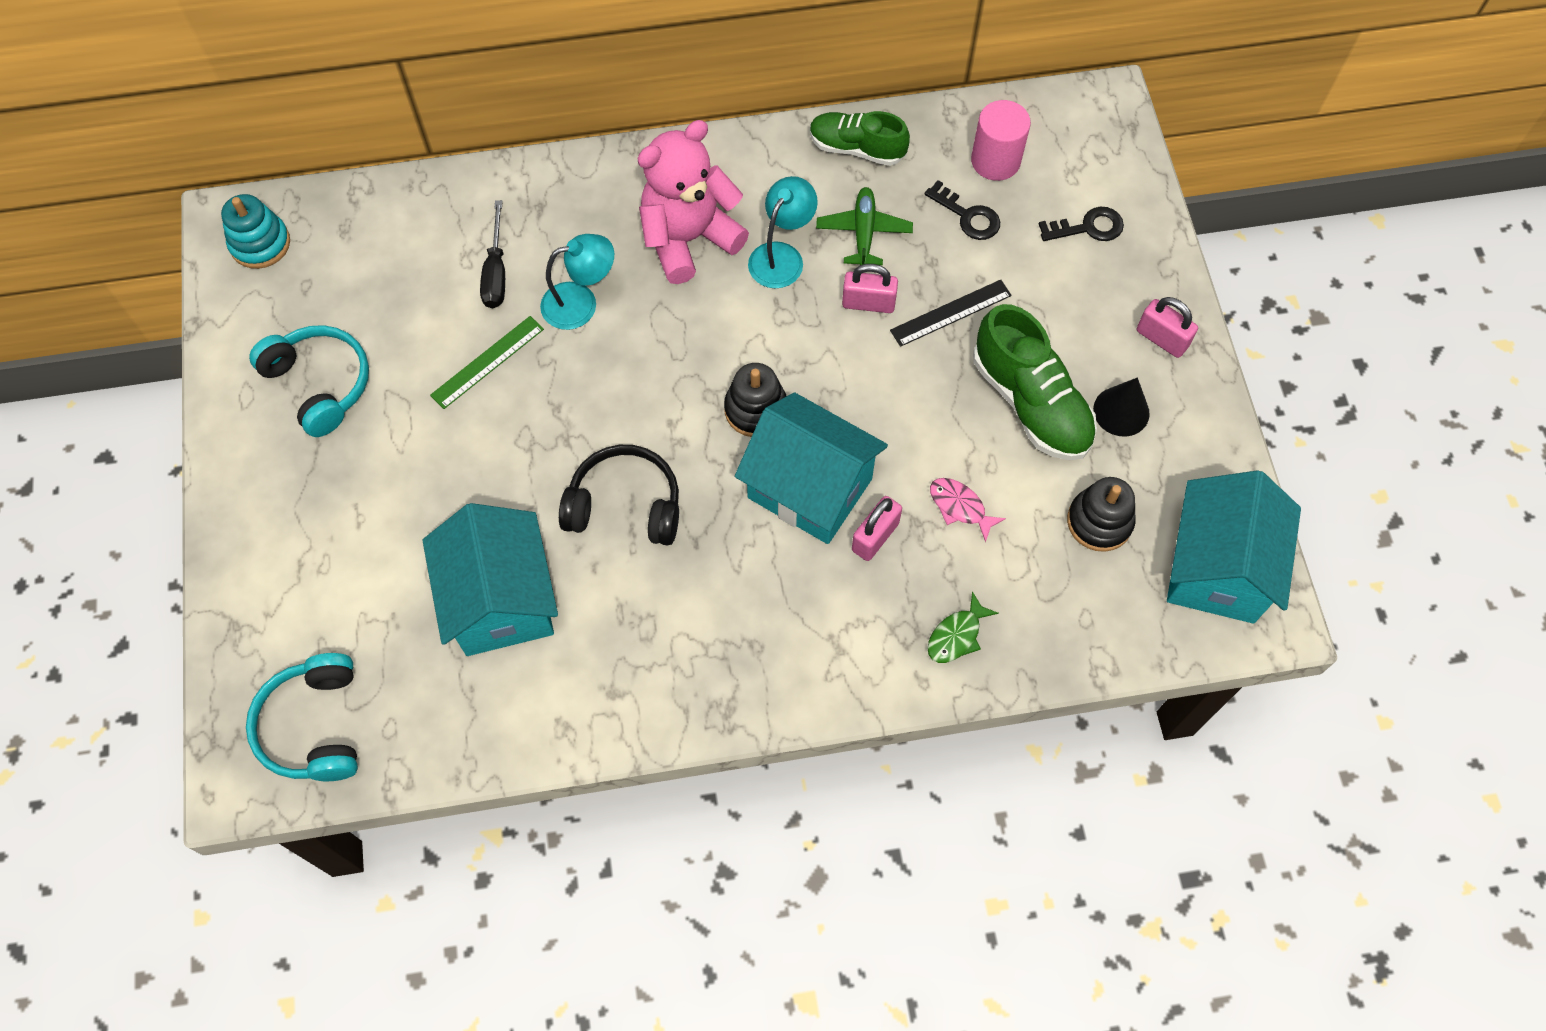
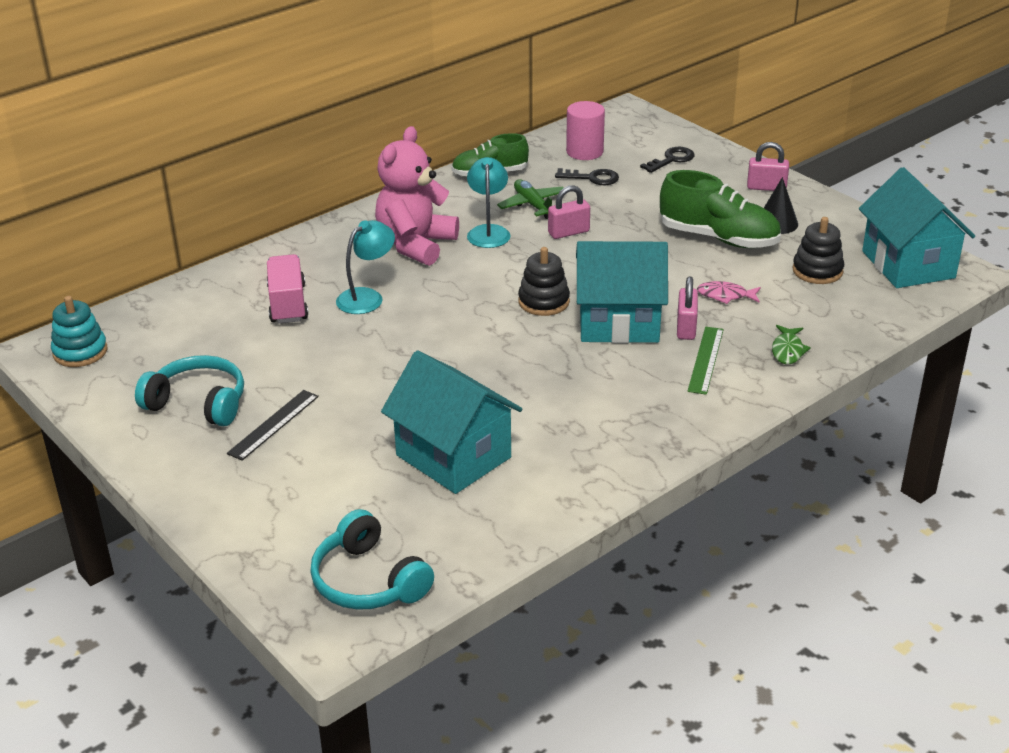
camera: 30 degrees left, 30 degrees down
green ruler [430,316,544,409] -> green ruler moved to [687,327,724,395]
black screwdriver [480,200,505,308] -> pink truck [267,254,308,324]
black headphones [559,445,679,545] -> none
black ruler [890,280,1012,347] -> black ruler moved to [227,390,319,461]

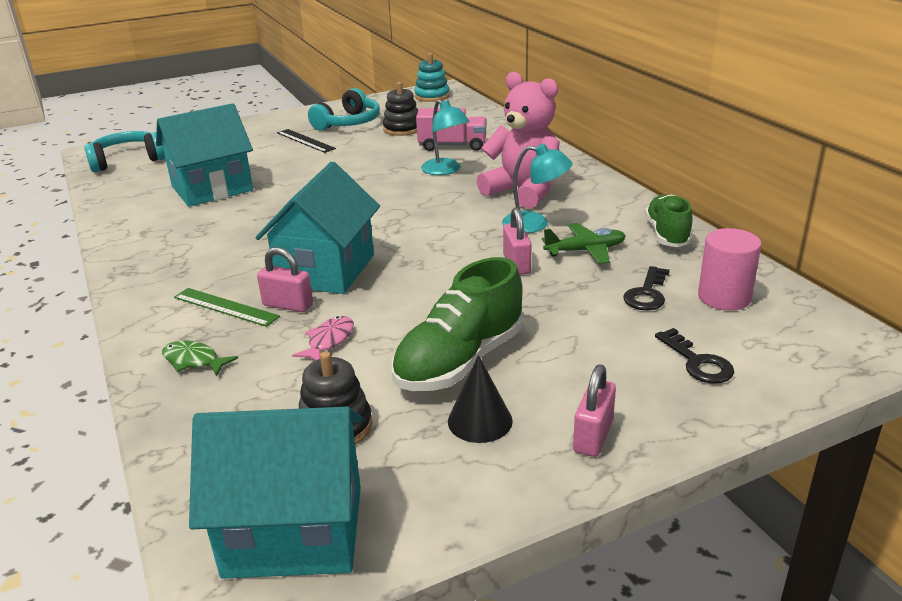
camera: 105 degrees right, 5 degrees down
black stacking toy [518,247,570,316] -> black stacking toy moved to [383,82,418,136]

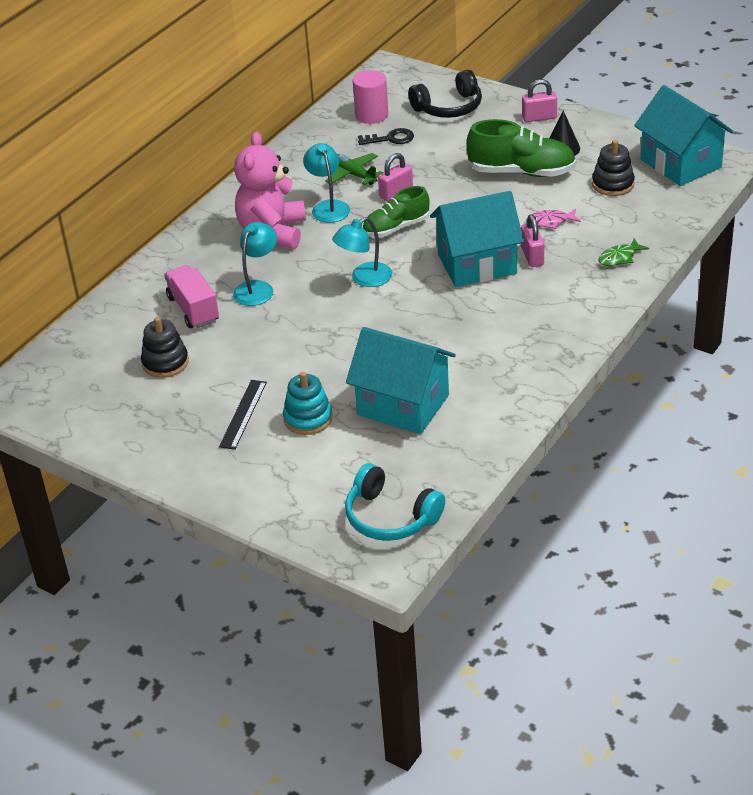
camera: 120 degrees left, 10 degrees up
green fish [162,341,238,377] -> green fish turned 60 degrees clockwise [599,238,649,266]
green ruler [174,288,280,327] -> none
turquoise headphones [308,88,380,131] -> none
turquoise stacking toy [414,53,450,102] -> turquoise stacking toy moved to [283,372,332,435]
green shoe [645,194,693,247] -> green shoe moved to [362,186,429,237]
black key [655,328,734,384] -> black headphones [408,70,482,118]
none -> turquoise lamp [332,217,392,287]

